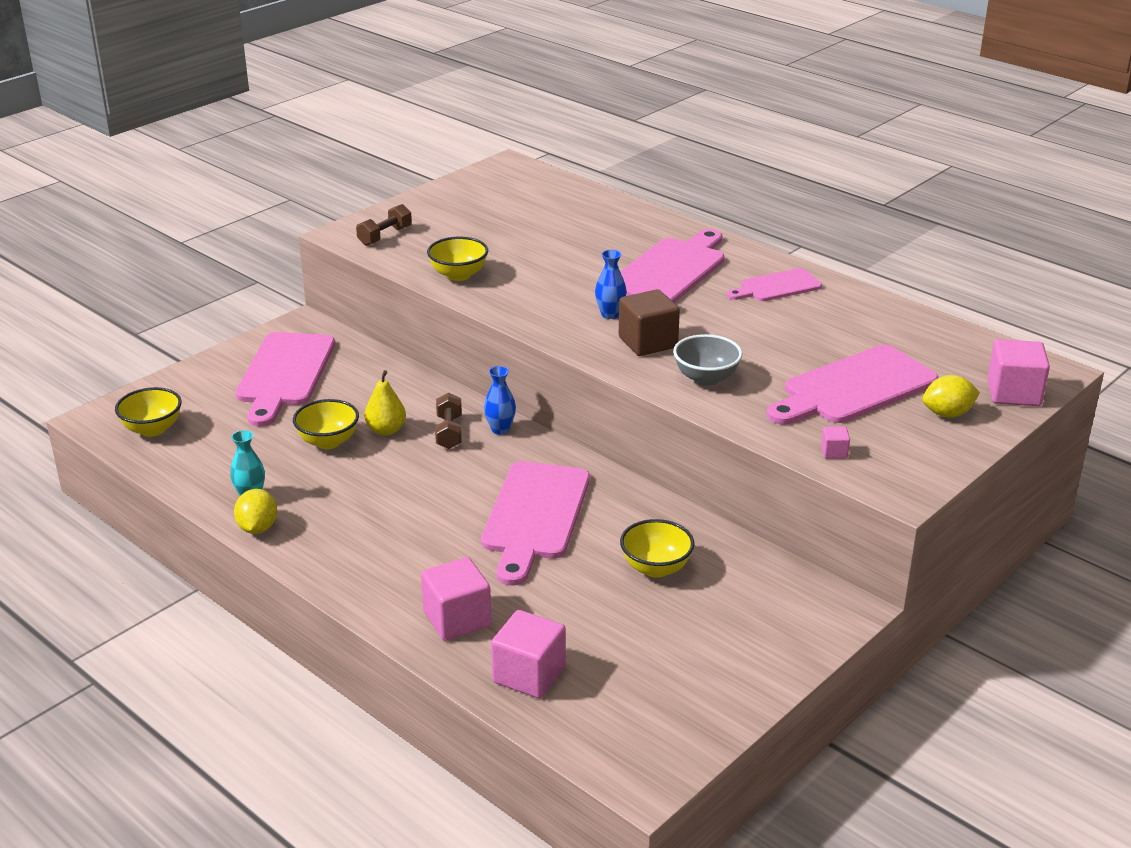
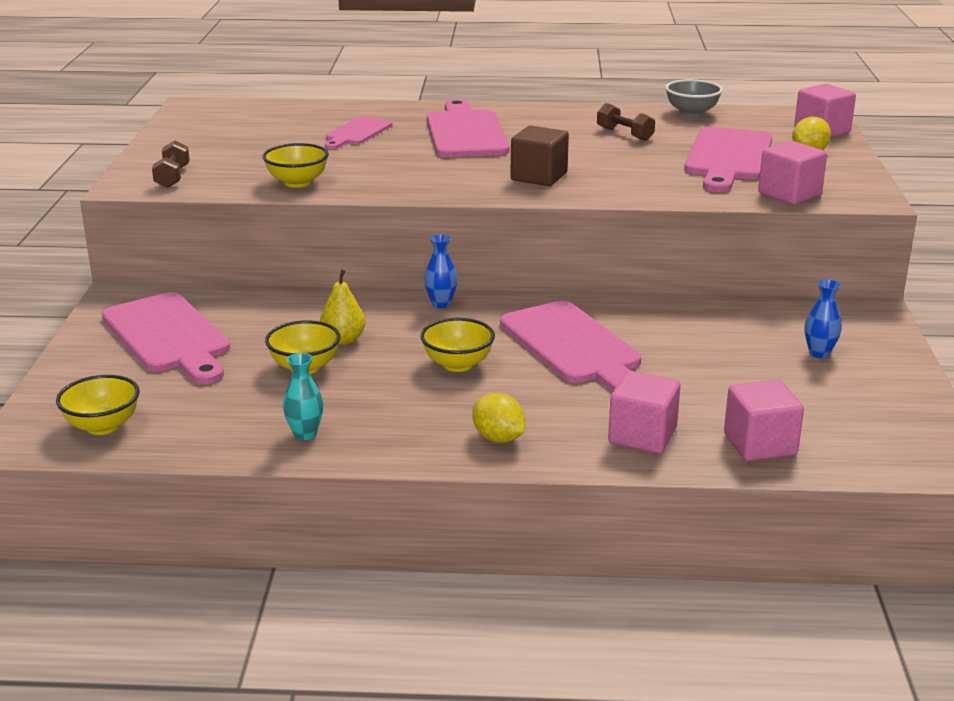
camera: 40 degrees left, 5 degrees down
yellow lemon [234,489,277,534] -> yellow lemon moved to [472,393,525,443]
brown dumbbell [435,393,462,449] -> brown dumbbell moved to [597,103,655,141]
blue vase [595,250,627,319] -> blue vase moved to [805,279,842,358]
yellow bowl [620,519,695,577] -> yellow bowl moved to [420,318,495,372]
grey bowl [673,334,743,386] -> grey bowl moved to [665,79,723,117]
pink cutting board [727,268,822,301] -> pink cutting board moved to [325,116,393,149]
pink cube [821,426,850,458] -> pink cube [758,141,827,205], size x2.15

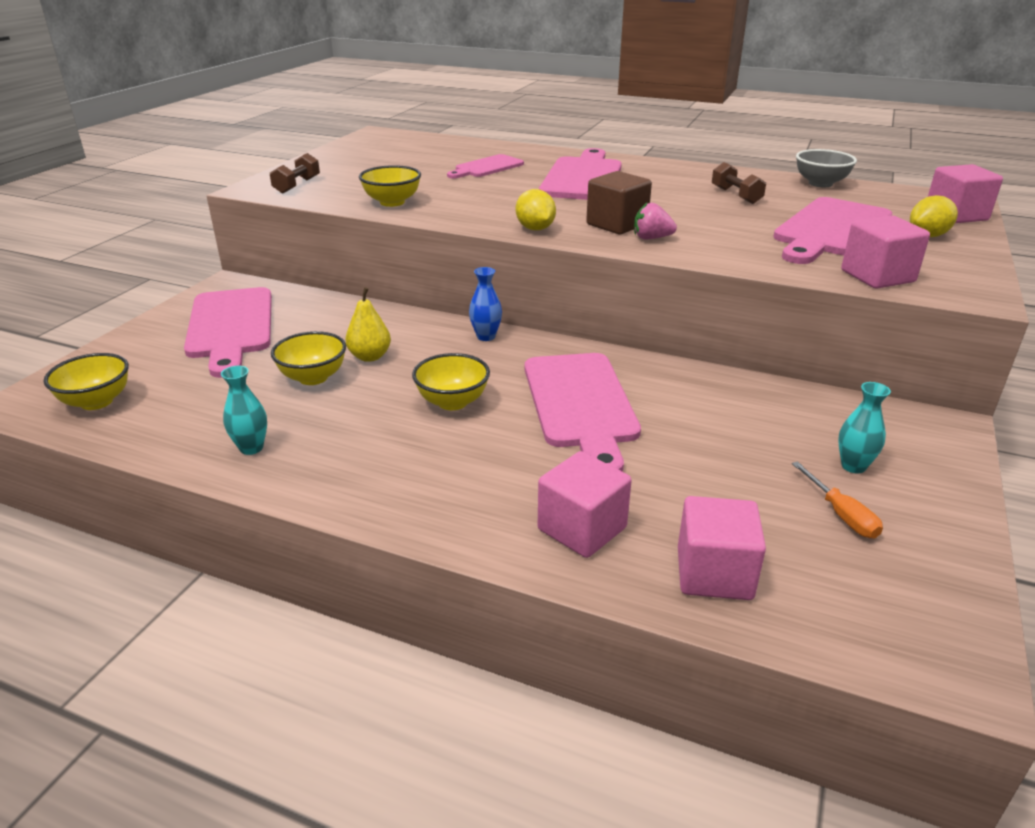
camera: 20 degrees right, 5 degrees up
yellow lemon [472,393,525,443] -> yellow lemon moved to [516,189,556,230]
blue vase [805,279,842,358] -> turquoise vase [838,382,891,473]
none -> pink strawberry [634,202,677,239]
none -> orange screwdriver [792,461,883,538]

